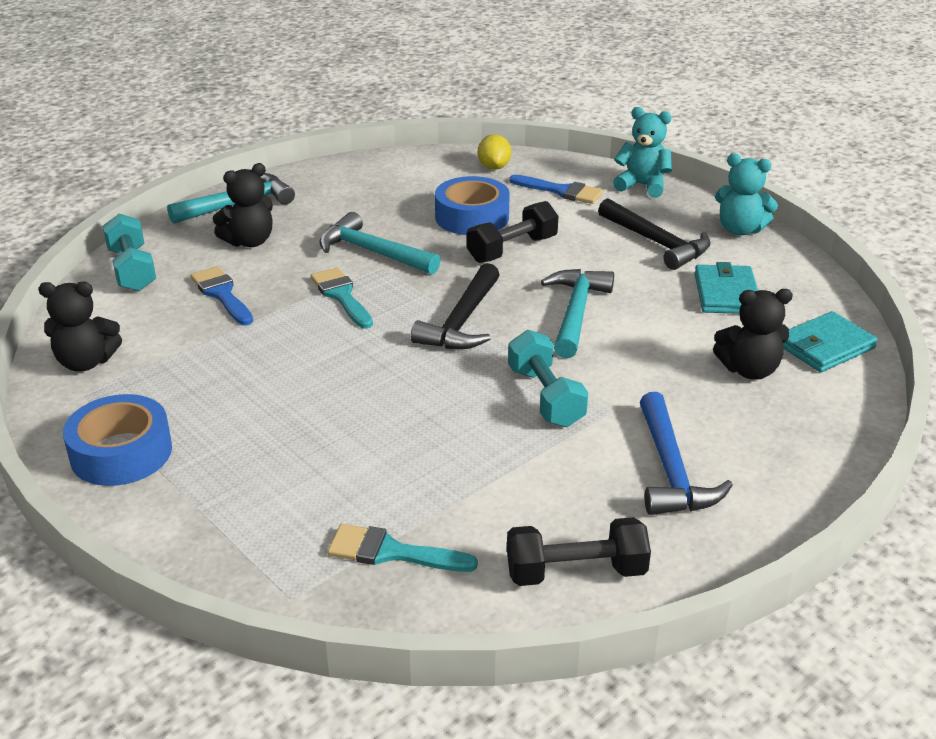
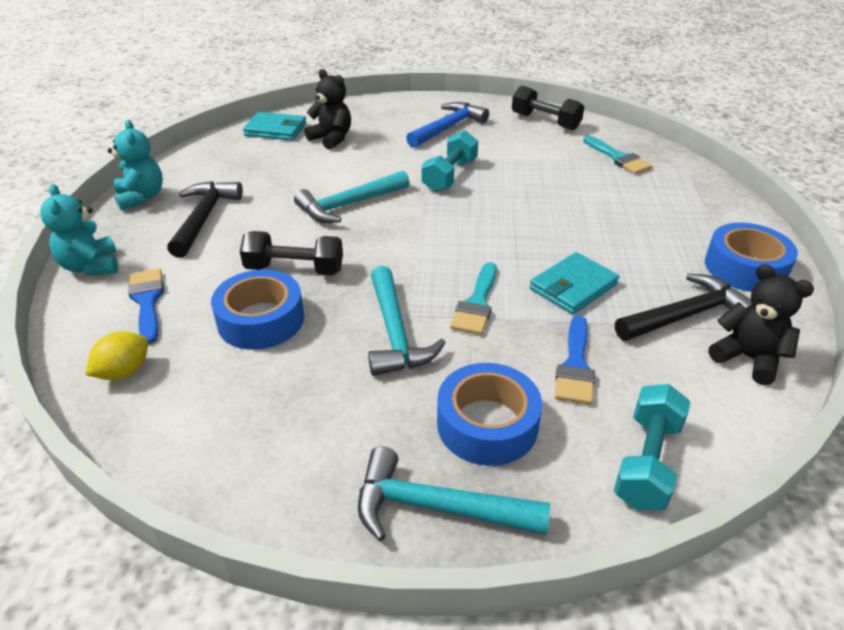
camera: 135 degrees left, 5 degrees up
black teddy bear [213,163,273,247] -> blue tape [437,363,542,466]
black hammer [411,263,500,349] -> black hammer moved to [615,274,752,341]
turquoise wallet [694,262,758,314] -> turquoise wallet moved to [530,252,619,314]

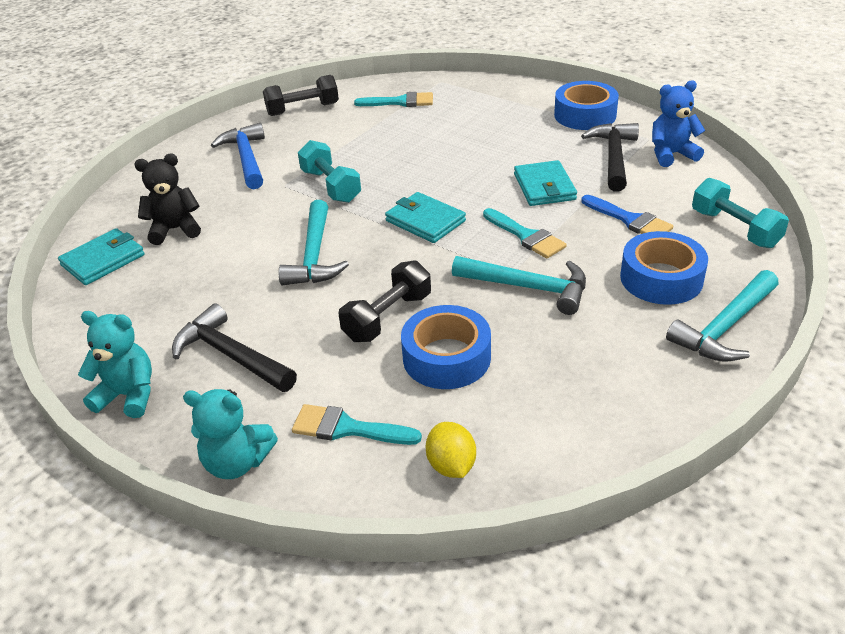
camera: 55 degrees left, 0 degrees up
blue brush [128,268,164,344] -> turquoise brush [292,404,422,445]
black teddy bear [709,264,814,385] -> blue teddy bear [652,80,706,167]
none -> turquoise wallet [385,192,466,243]

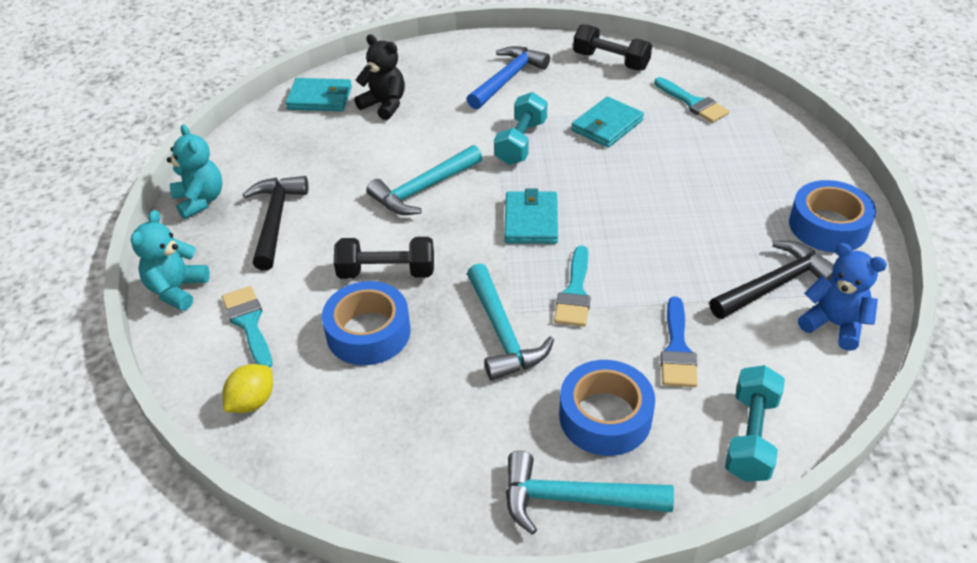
camera: 50 degrees right, 5 degrees up
turquoise teddy bear [183,389,278,479] -> turquoise teddy bear turned 45 degrees clockwise [131,210,210,311]
turquoise wallet [514,160,577,206] -> turquoise wallet moved to [571,97,644,148]

